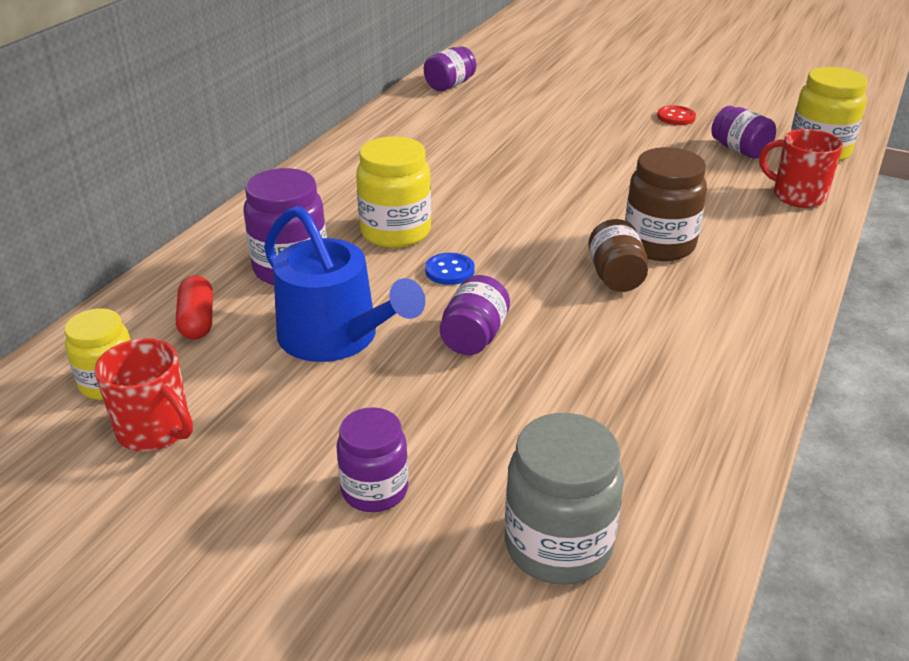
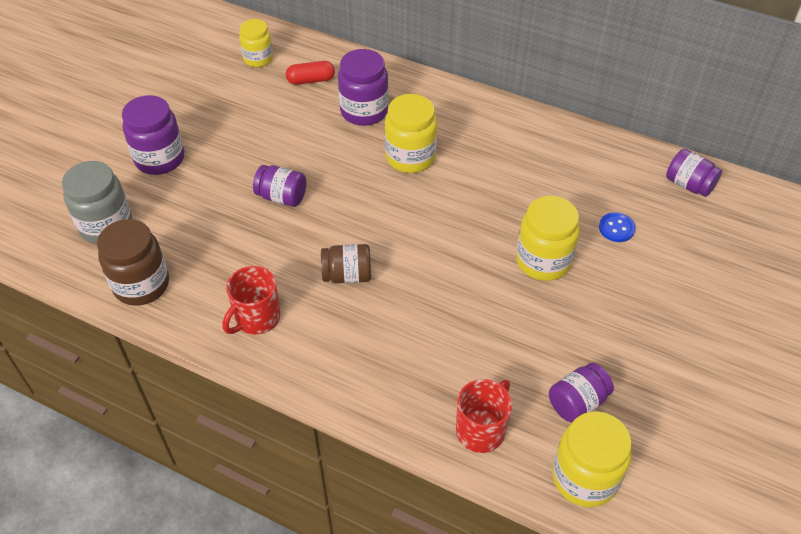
camera: 90 degrees right, 15 degrees up
red mug [94,338,193,452] -> red mug moved to [223,266,280,335]
blue watering can [264,206,426,362] -> none
purple jar [337,407,408,512] -> purple jar [122,95,184,175], size x1.51
blue button [425,253,475,285] -> blue button moved to [599,212,636,242]
brown jar [625,147,707,261] -> brown jar moved to [97,219,169,306]
red button [657,105,696,125] -> none
none -> yellow jar [516,196,580,281]

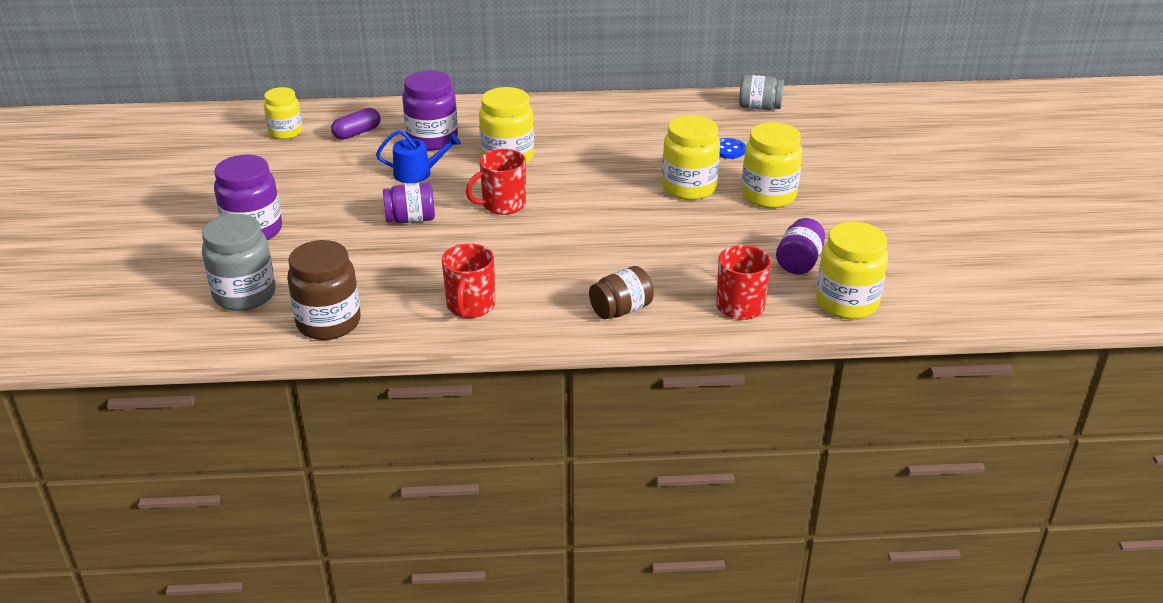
camera: 30 degrees left, 15 degrees down
red capsule [286,61,335,85] -> purple capsule [331,108,381,140]
brown jar [321,244,371,283] -> brown jar moved to [589,266,654,319]
purple jar [666,149,722,197] -> grey jar [739,75,784,110]
none -> blue watering can [376,130,461,183]
none -> red mug [466,149,526,215]
none -> yellow jar [741,122,803,208]

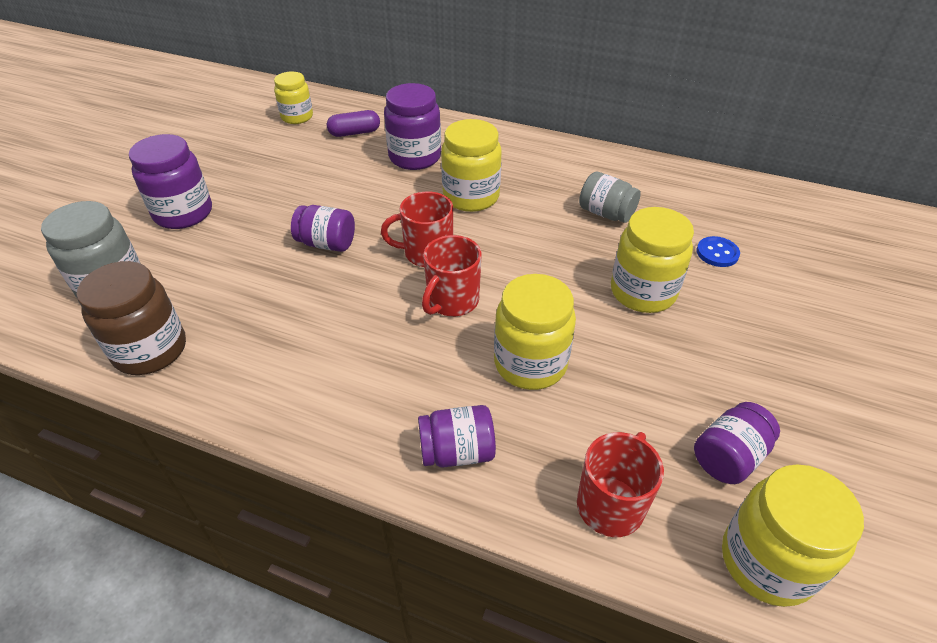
camera: 25 degrees right, 10 degrees up
blue watering can [376,130,461,183] -> none
red mug [442,244,495,318] -> red mug moved to [422,235,481,316]
brown jar [589,266,654,319] -> purple jar [418,405,496,468]
grey jar [739,75,784,110] -> grey jar moved to [579,172,641,223]
yellow jar [741,122,803,208] -> yellow jar moved to [494,274,576,390]

